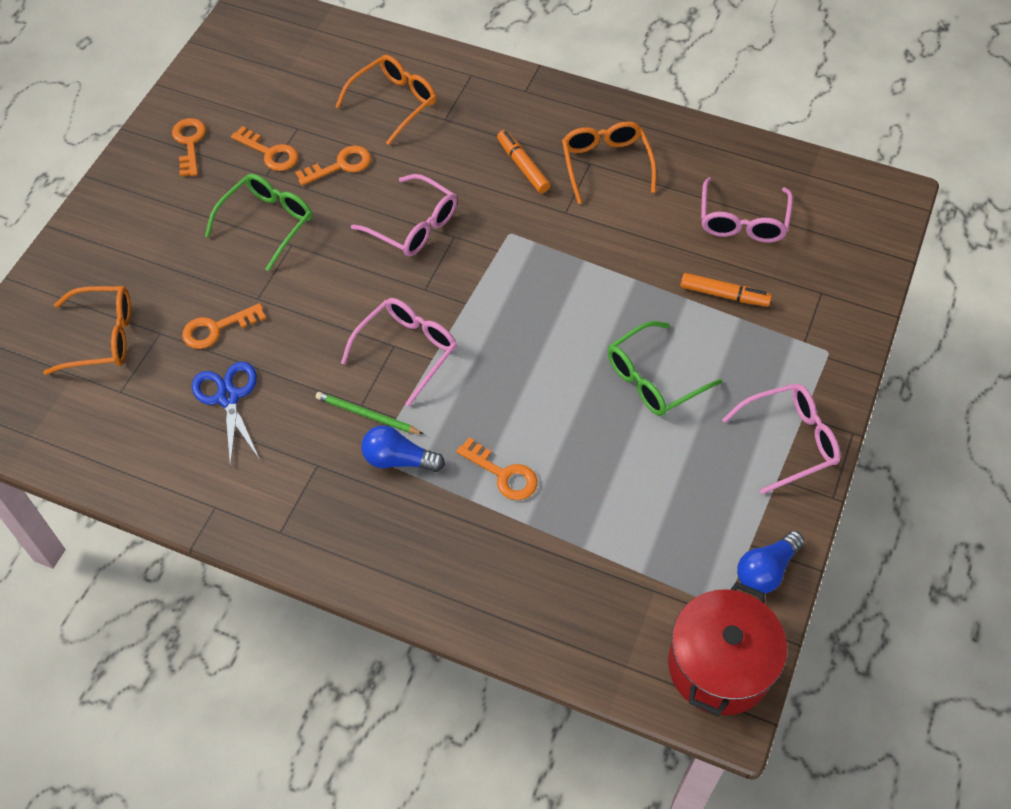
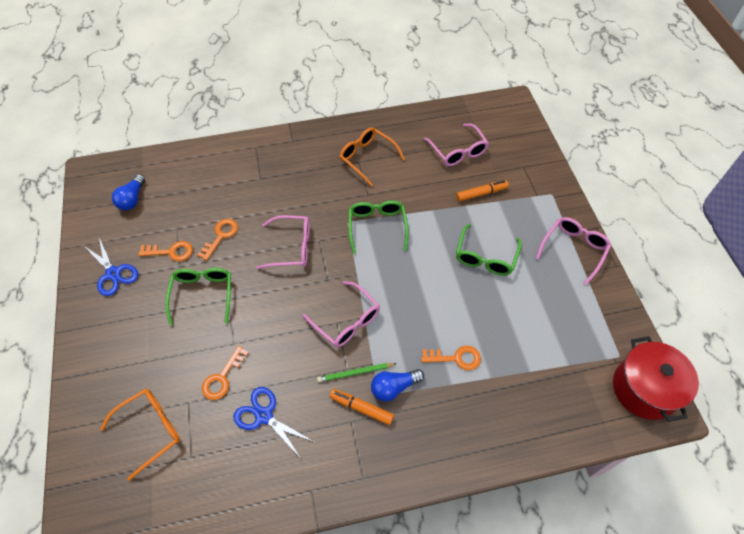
camera: 35 degrees left, 0 degrees up
orange key [172,118,206,177] -> blue scissors [84,237,138,296]
orange glasses [336,55,437,145] -> none
pink glasses [341,298,457,407] -> pink glasses turned 135 degrees clockwise [303,281,380,347]
orange marker [497,130,551,193] -> orange marker moved to [329,389,394,425]
blue light bulb [737,531,805,594] -> blue light bulb moved to [112,174,145,210]
none -> green glasses [348,201,409,254]

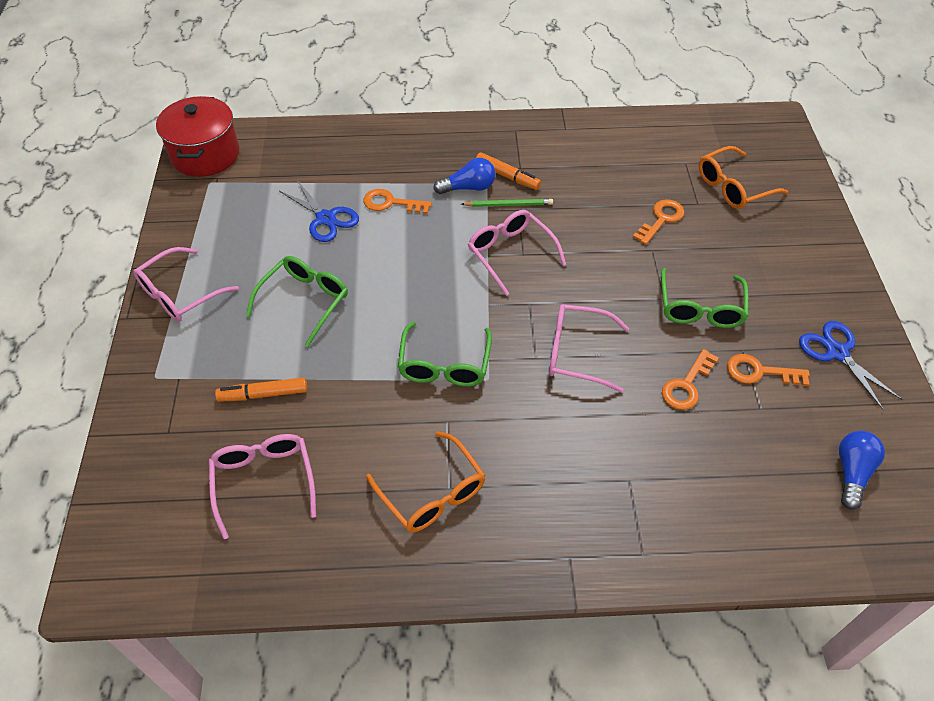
camera: 170 degrees left, 5 degrees down
blue scissors [233,387,314,457] -> blue scissors moved to [279,180,359,242]

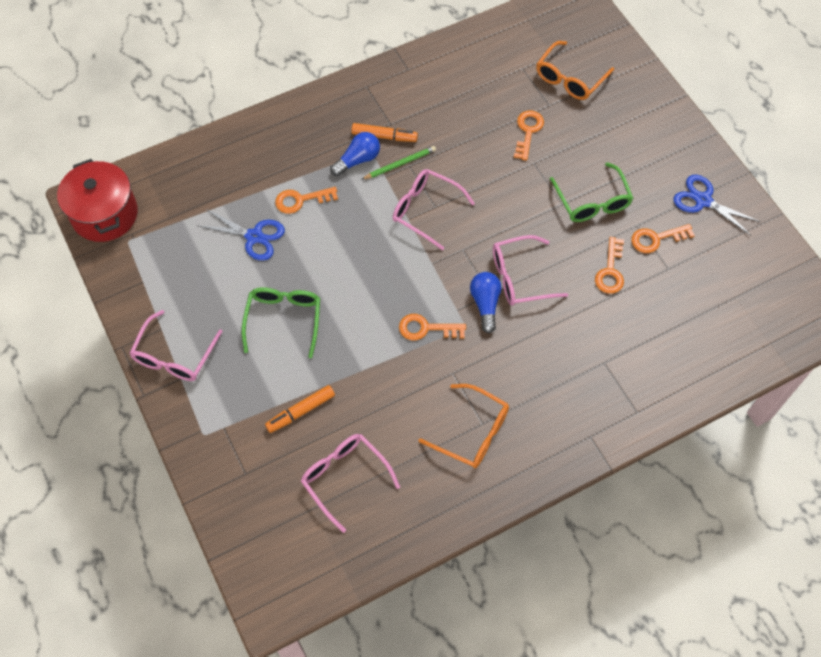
camera: 25 degrees left, 10 degrees up
green glasses [398,322,492,387] -> orange key [399,314,466,340]
blue light bulb [839,431,885,510] -> blue light bulb moved to [470,272,502,333]

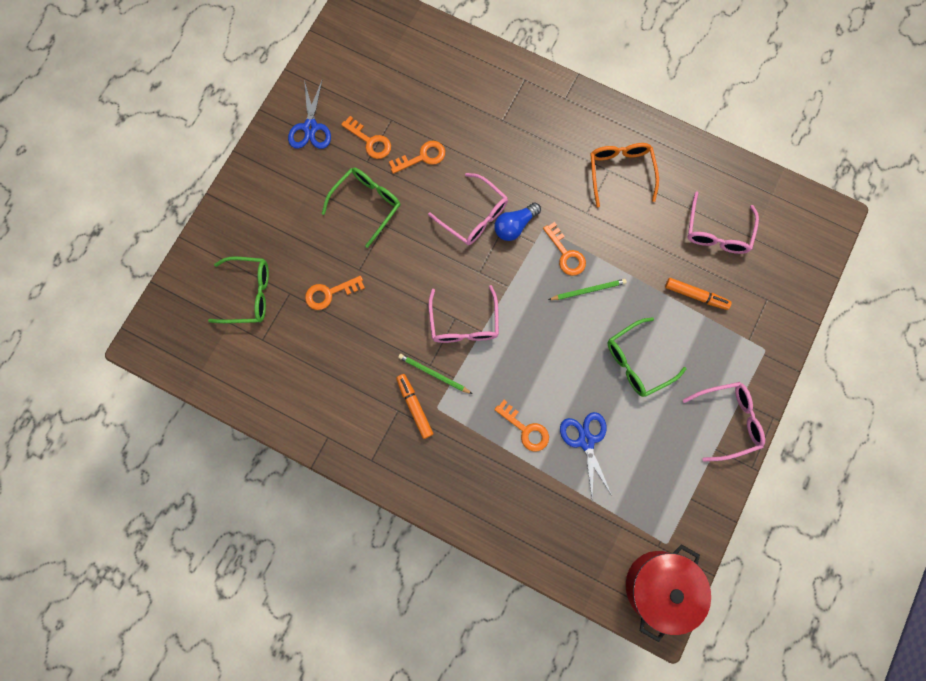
camera: 125 degrees left, 15 degrees up
blue light bulb [330,132,380,176] -> none
orange glasses [536,41,614,100] -> green glasses [208,257,269,323]
none -> green pencil [548,279,627,300]

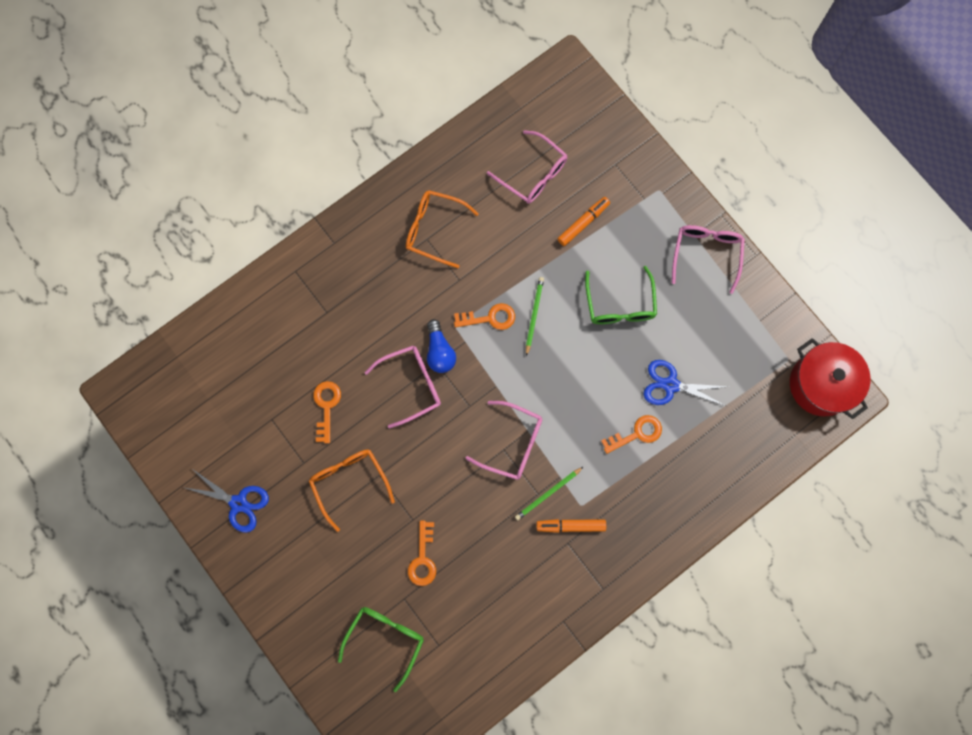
camera: 65 degrees left, 0 degrees up
green glasses [322,168,400,248] -> orange glasses [309,449,395,532]
orange key [341,116,391,159] -> none

